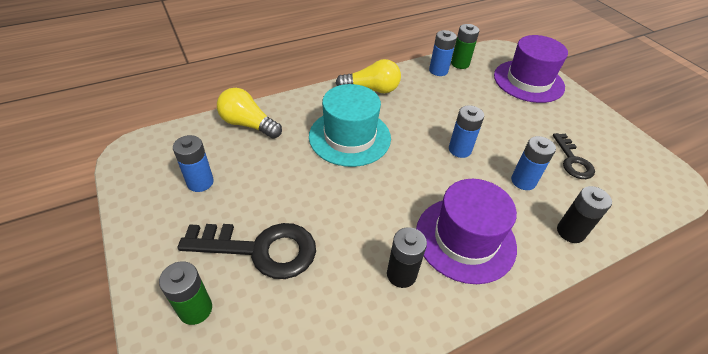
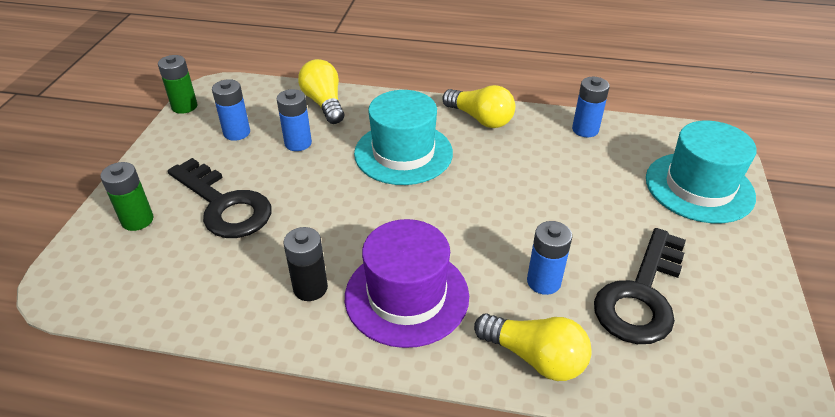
camera: 40 degrees right, 5 degrees down
blue battery [449,105,484,158] -> blue battery moved to [276,89,312,151]
green battery [451,24,479,69] -> green battery moved to [158,55,197,114]
purple hat [494,35,568,103] -> turquoise hat [646,121,757,223]
black key [553,133,595,179] -> black key [594,228,686,344], size x1.71
black battery [557,186,612,243] -> yellow light bulb [474,313,592,381]

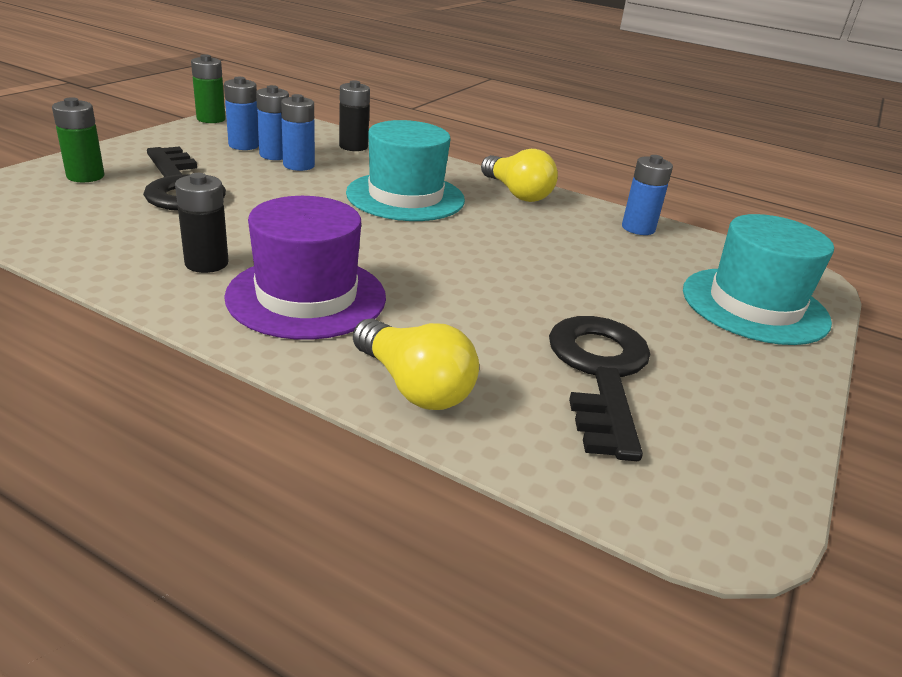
camera: 15 degrees right, 10 degrees down
yellow light bulb [298,59,344,124] -> black battery [339,80,370,151]
blue battery [527,221,572,295] -> blue battery moved to [256,85,289,160]
black key [594,228,686,344] -> black key turned 135 degrees clockwise [549,316,650,461]

